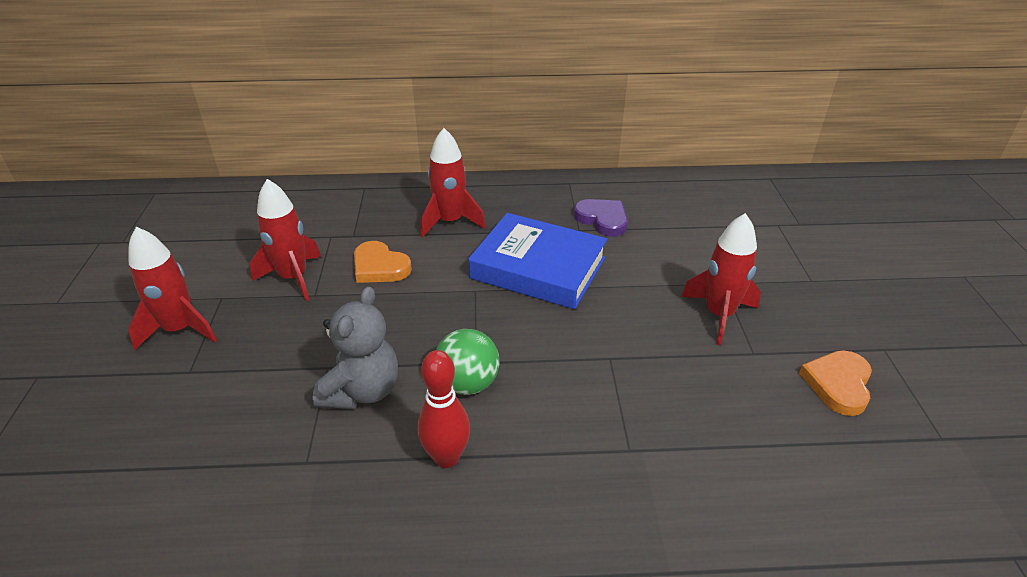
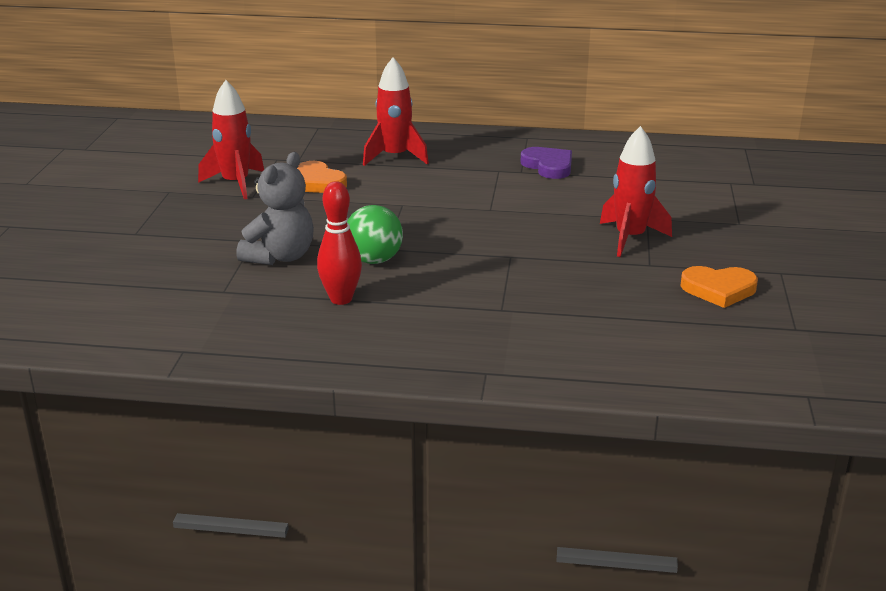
camera: 10 degrees right, 10 degrees down
red rocket [128,227,217,350] -> none
blue book [468,213,607,309] -> none
orange heart [799,350,872,416] -> orange heart turned 120 degrees counterclockwise [680,266,758,308]

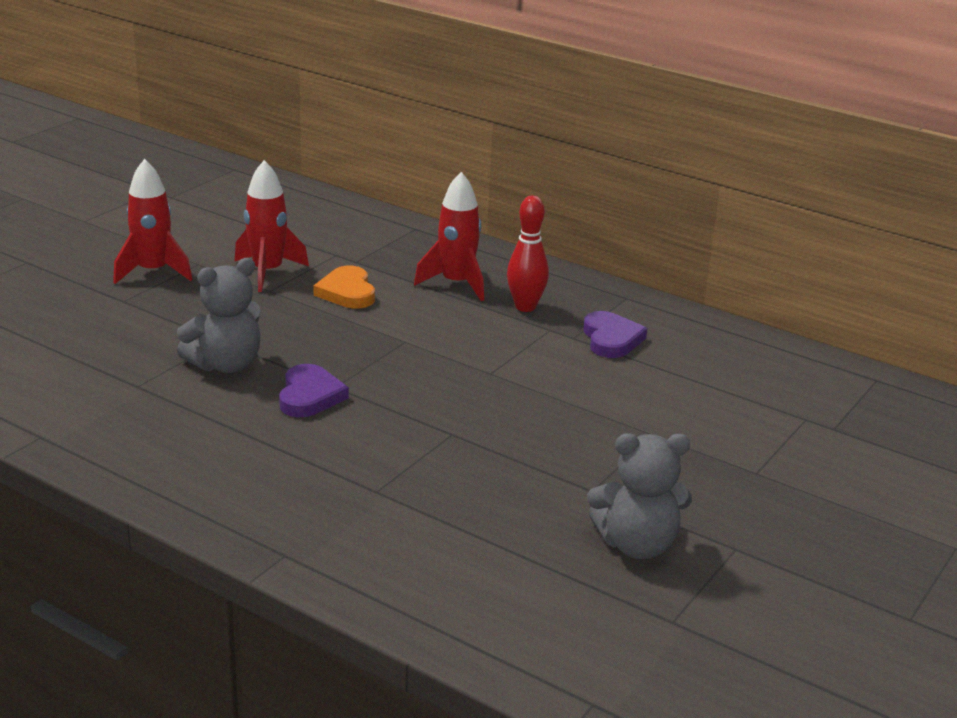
camera: 25 degrees right, 0 degrees up
red bowling pin [317,181,362,305] -> red bowling pin moved to [507,196,549,312]
green ball [347,205,403,264] -> purple heart [279,364,349,417]
red rocket [600,126,672,257] -> red rocket moved to [113,159,192,284]
orange heart [680,266,758,308] -> grey teddy bear [587,433,692,559]

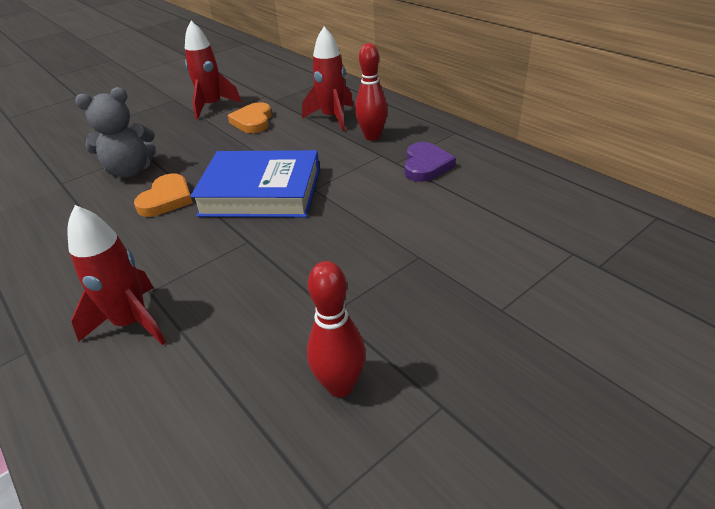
camera: 20 degrees right, 10 degrees up
red rocket [113,159,192,284] -> red rocket moved to [67,205,166,345]
purple heart [279,364,349,417] -> orange heart [134,173,193,217]
grey teddy bear [587,433,692,559] -> red bowling pin [307,261,366,397]
none -> blue book [190,150,320,217]

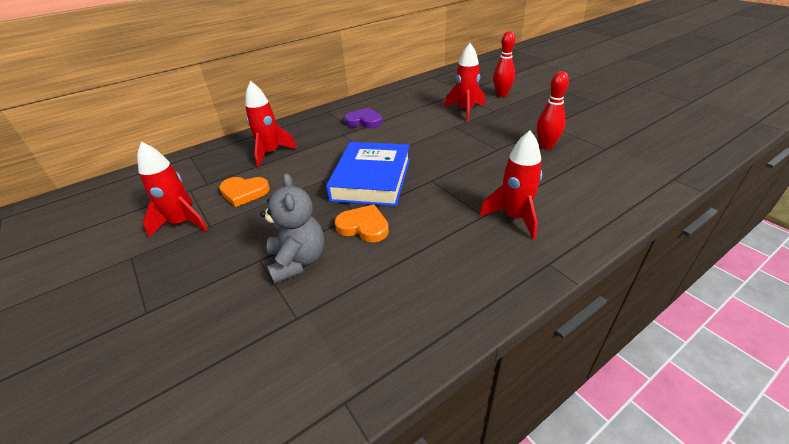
camera: 85 degrees left, 0 degrees up
red bowling pin [355,43,388,141] -> red bowling pin moved to [493,31,515,97]
none -> red rocket [444,43,485,122]

